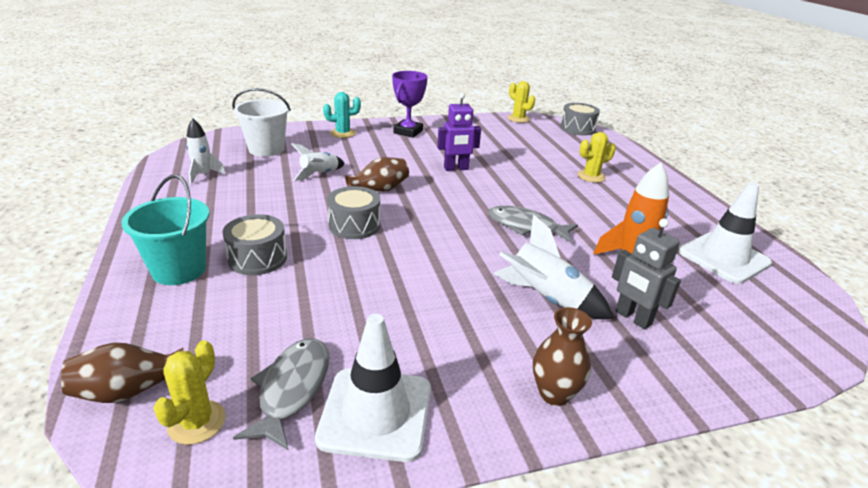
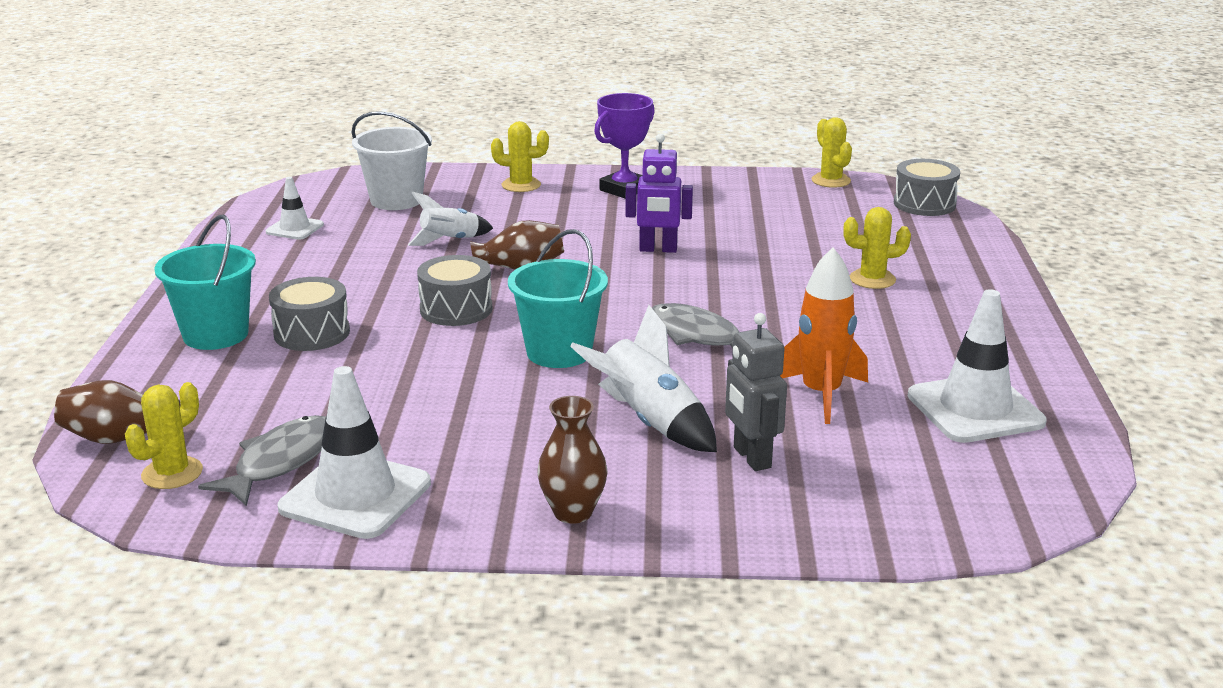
camera: 20 degrees right, 5 degrees down
white rocket [186,119,226,184] -> white traffic cone [266,177,324,240]
turquoise cactus [323,92,361,138] -> yellow cactus [491,121,549,192]
none -> turquoise bucket [508,229,608,368]

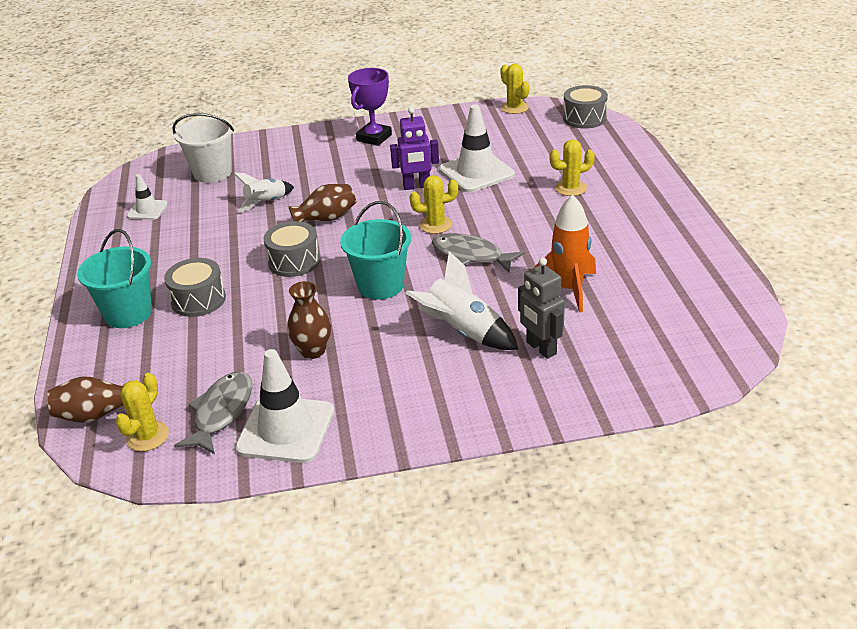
camera: 10 degrees left, 10 degrees up
yellow cactus [491,121,549,192] -> yellow cactus moved to [409,175,458,234]
brown vase [537,396,607,524] -> brown vase moved to [287,281,331,359]
white traffic cone [908,289,1047,443] -> white traffic cone moved to [439,104,515,192]

